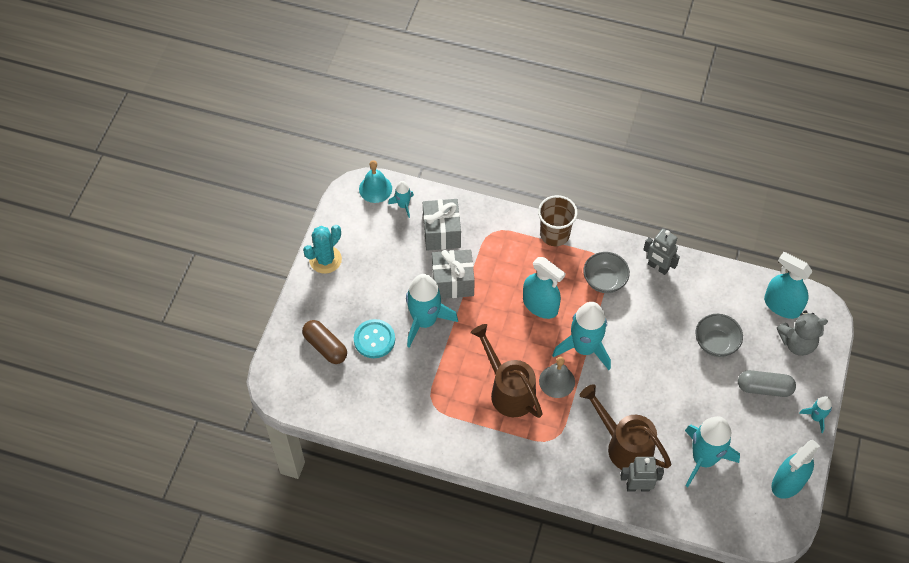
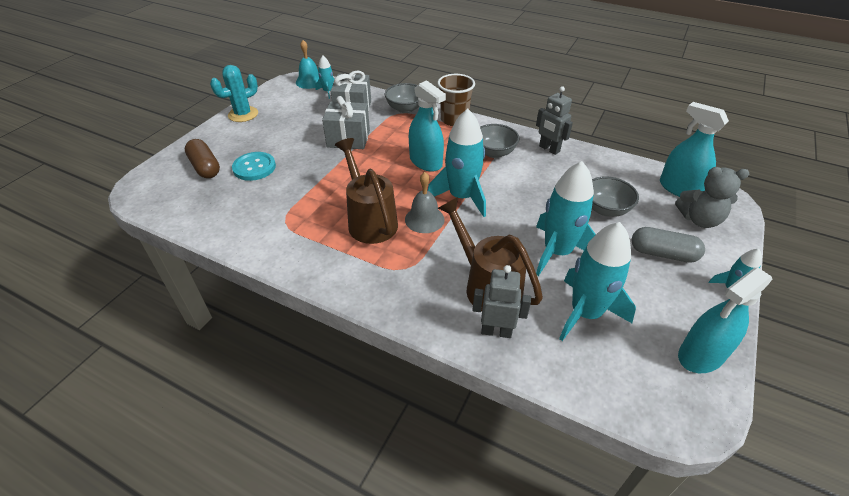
camera: 10 degrees right, 15 degrees down
turquoise rocket [406,274,458,348] -> turquoise rocket moved to [536,161,596,276]
none -> grey bowl [385,83,420,113]

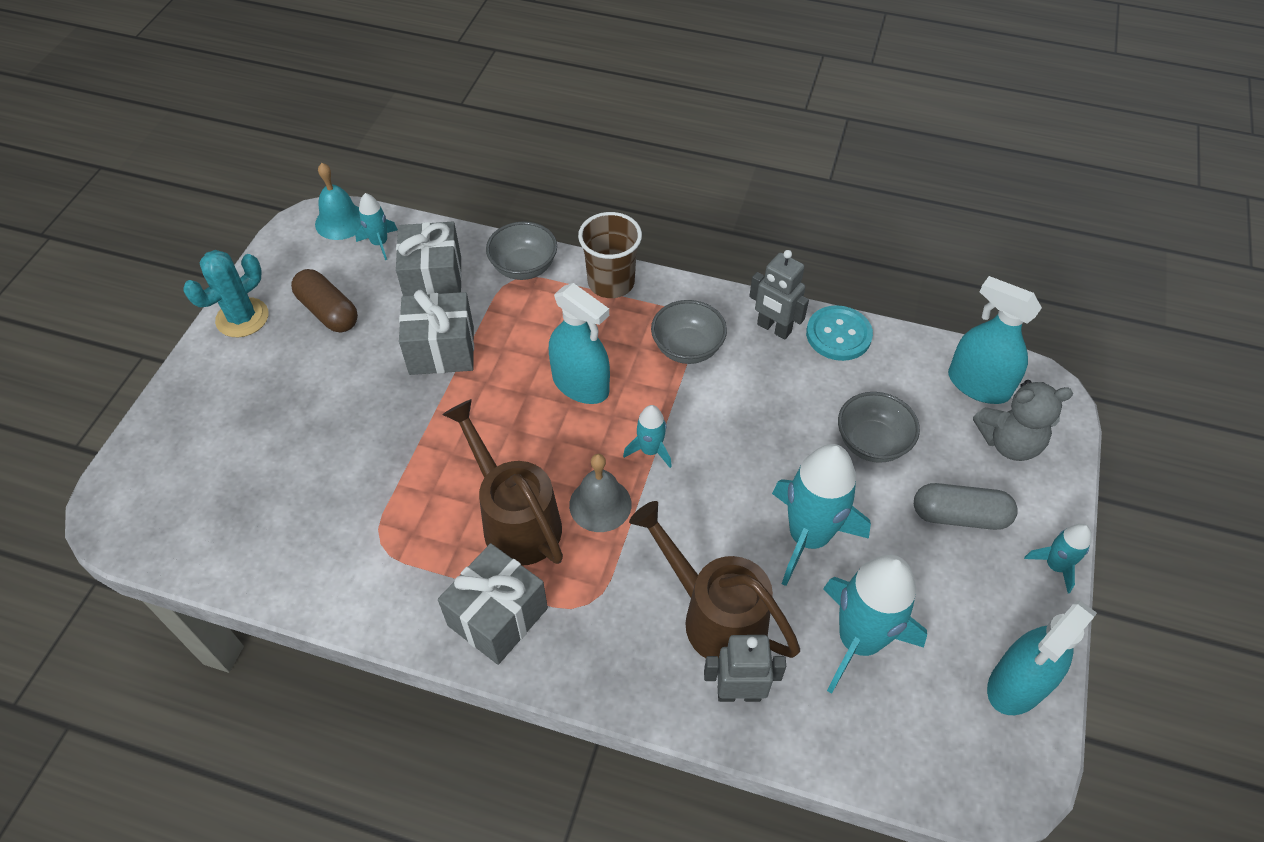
camera: 10 degrees left, 10 degrees up
brown capsule [185,139,220,178] -> brown capsule moved to [291,269,358,332]
turquoise button [232,152,276,181] -> turquoise button moved to [806,305,873,361]
turquoise rocket [428,109,486,217] -> turquoise rocket [623,405,672,468], size x0.50
none -> grey gift [438,543,548,665]

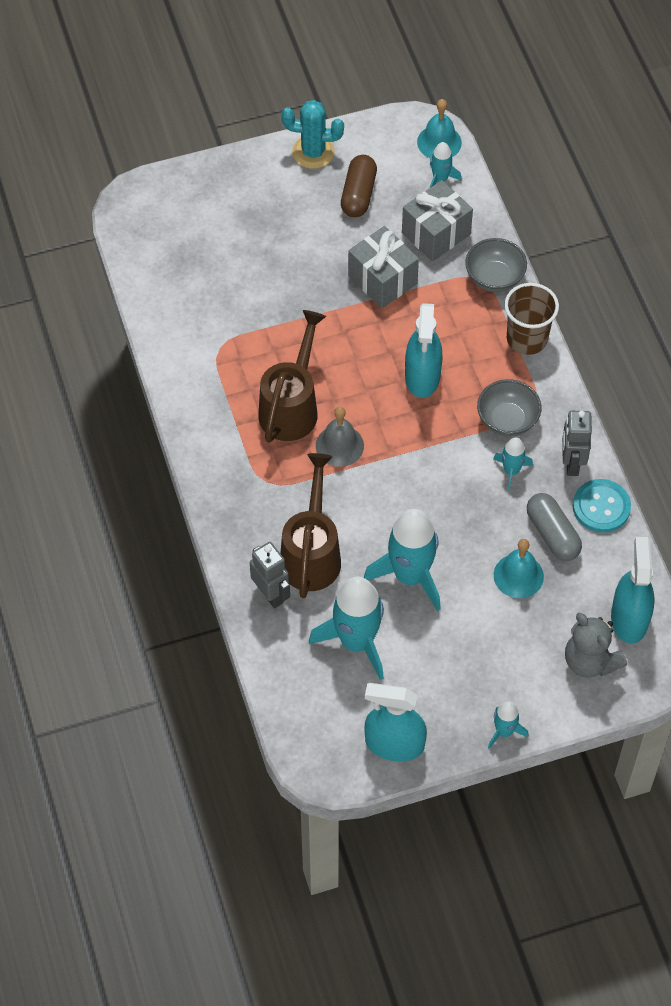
camera: 55 degrees right, 5 degrees up
grey gift [438,543,548,665] -> none
turquoise rocket [623,405,672,468] -> turquoise rocket moved to [493,437,533,491]
grey bowl [838,392,920,463] -> turquoise bell [494,539,544,598]
grey capsule [914,483,1018,530] -> grey capsule moved to [527,493,582,561]

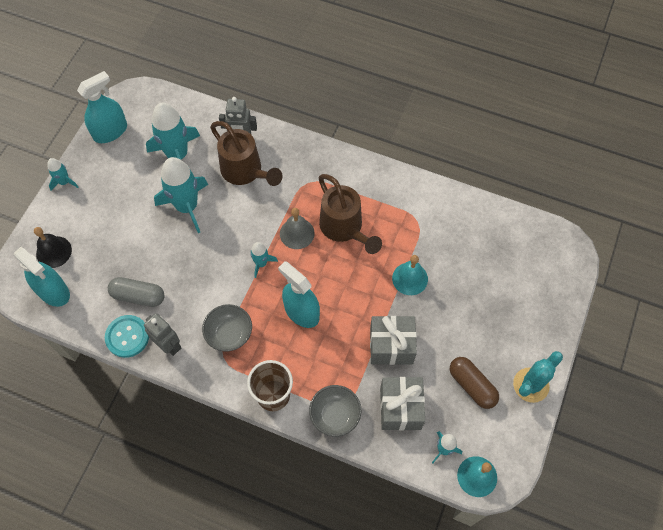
camera: 130 degrees right, 5 degrees up
turquoise rocket [493,437,533,491] -> turquoise rocket moved to [250,242,278,278]
turquoise bell [494,539,544,598] -> turquoise bell moved to [392,255,428,295]
grey teddy bear [565,613,627,678] -> black bell [34,227,72,268]

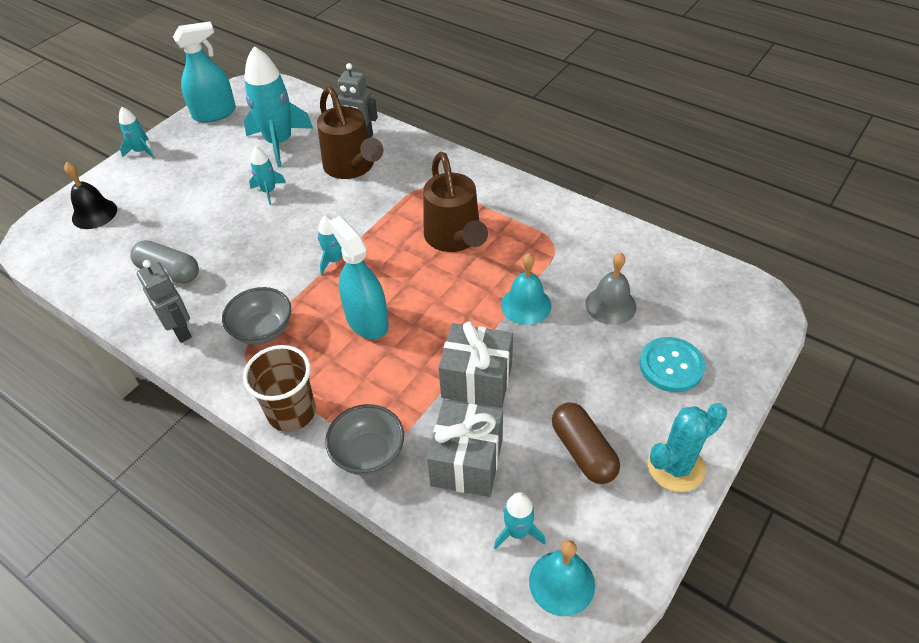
camera: 15 degrees right, 15 degrees down
turquoise spray bottle [14,247,70,307] -> none
turquoise button [105,315,149,358] -> turquoise button moved to [639,337,705,392]
turquoise rocket [154,157,208,233] -> turquoise rocket [249,146,286,205], size x0.50
grey bell [280,208,315,249] -> grey bell moved to [585,252,636,325]

